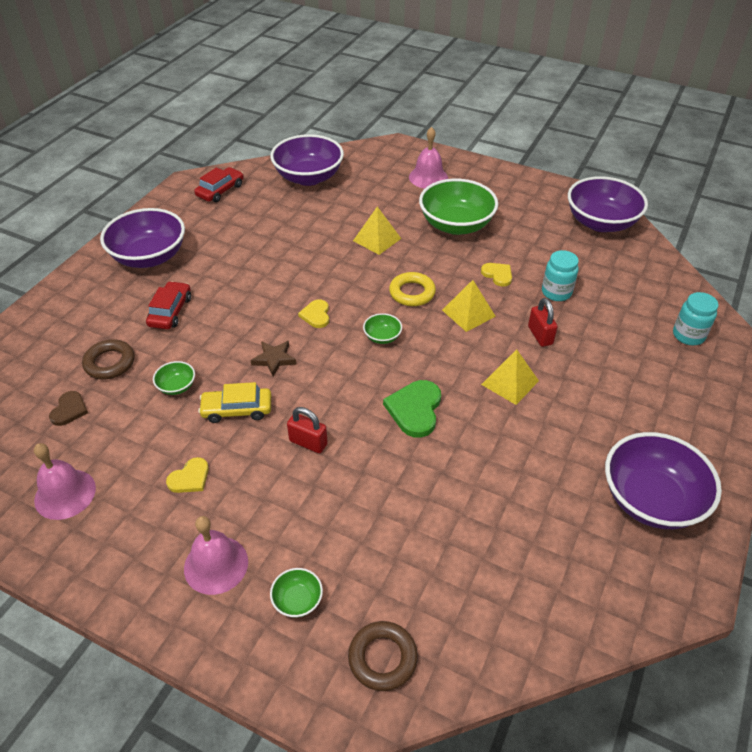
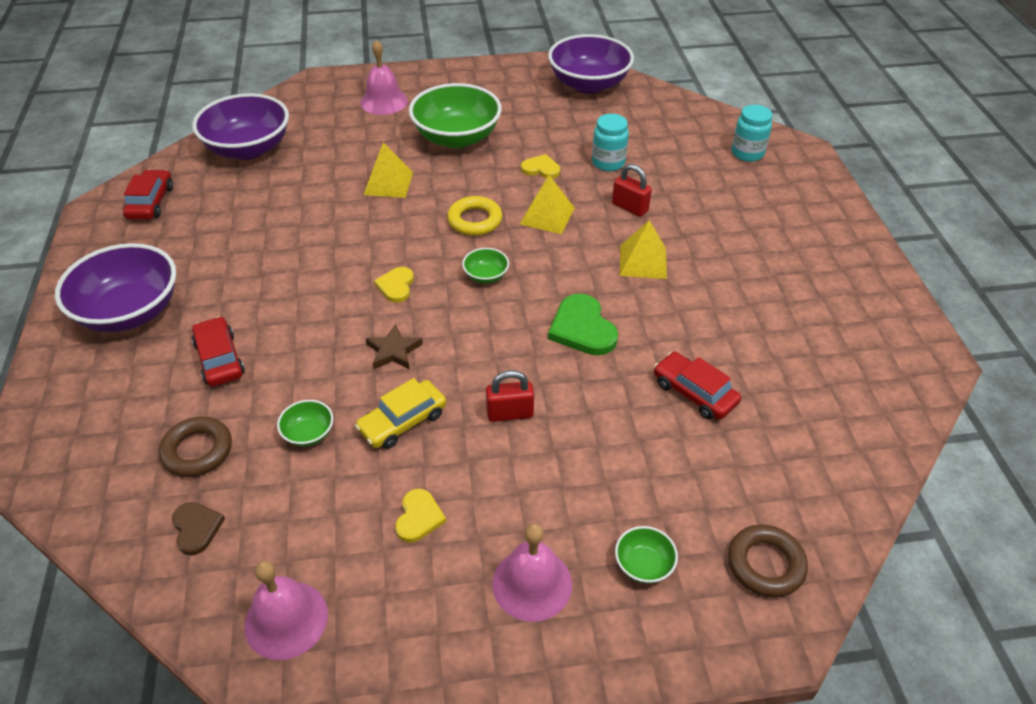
camera: 35 degrees left, 0 degrees up
yellow heart [298,299,329,328] -> yellow heart turned 45 degrees clockwise [374,267,414,303]
purple bowl [605,432,722,529] -> none
none -> red car [654,352,741,419]

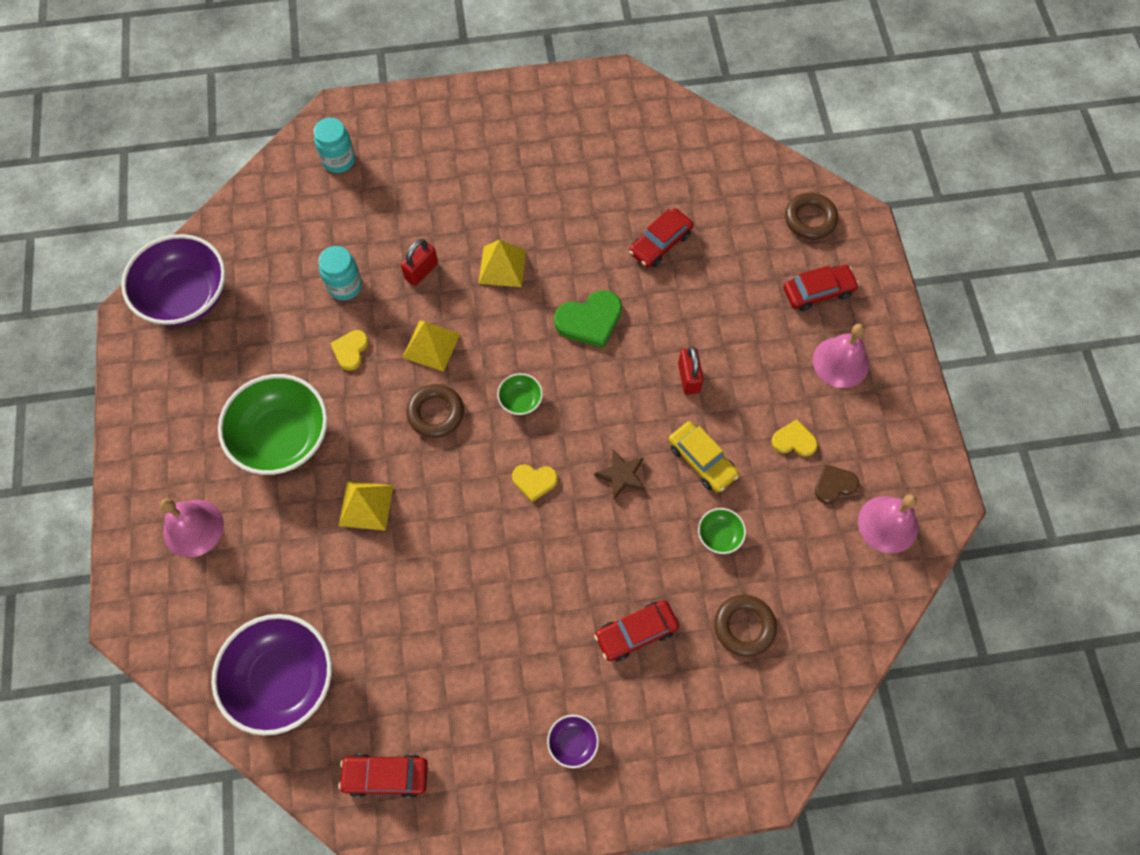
camera: 90 degrees left, 20 degrees up
purple bowl [55,243,176,332] -> purple bowl [547,715,599,768], size x0.43
brown heart [172,502,225,556] -> brown heart moved to [815,464,859,504]
yellow ring [447,196,502,236] -> brown ring [406,384,464,438]
green bowl [615,526,678,583] -> red car [783,265,859,311]

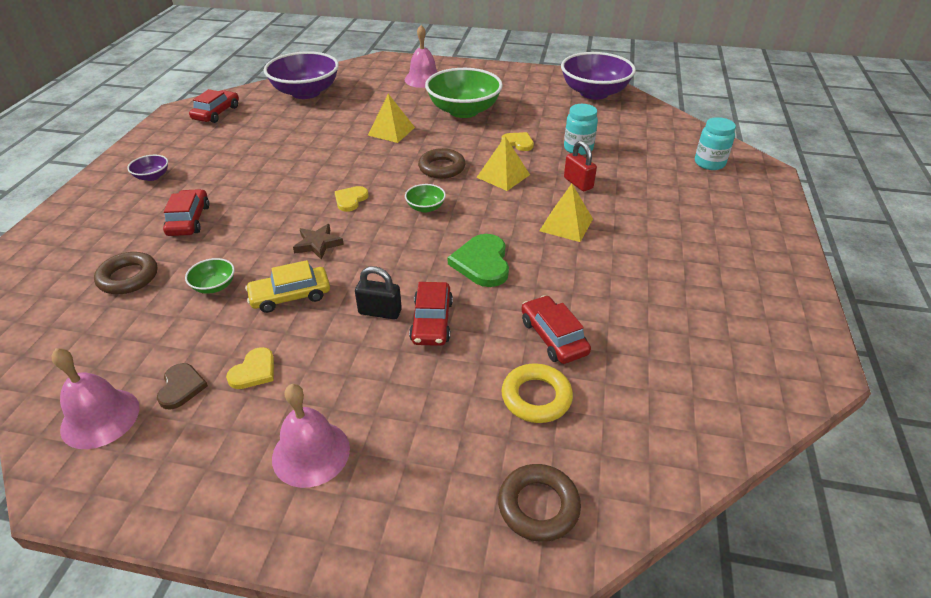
camera: 110 degrees right, 25 degrees down
red padlock [678,346,703,395] -> black padlock [355,266,402,320]
red car [783,265,859,311] -> red car moved to [409,282,453,346]
none -> yellow ring [501,363,573,423]

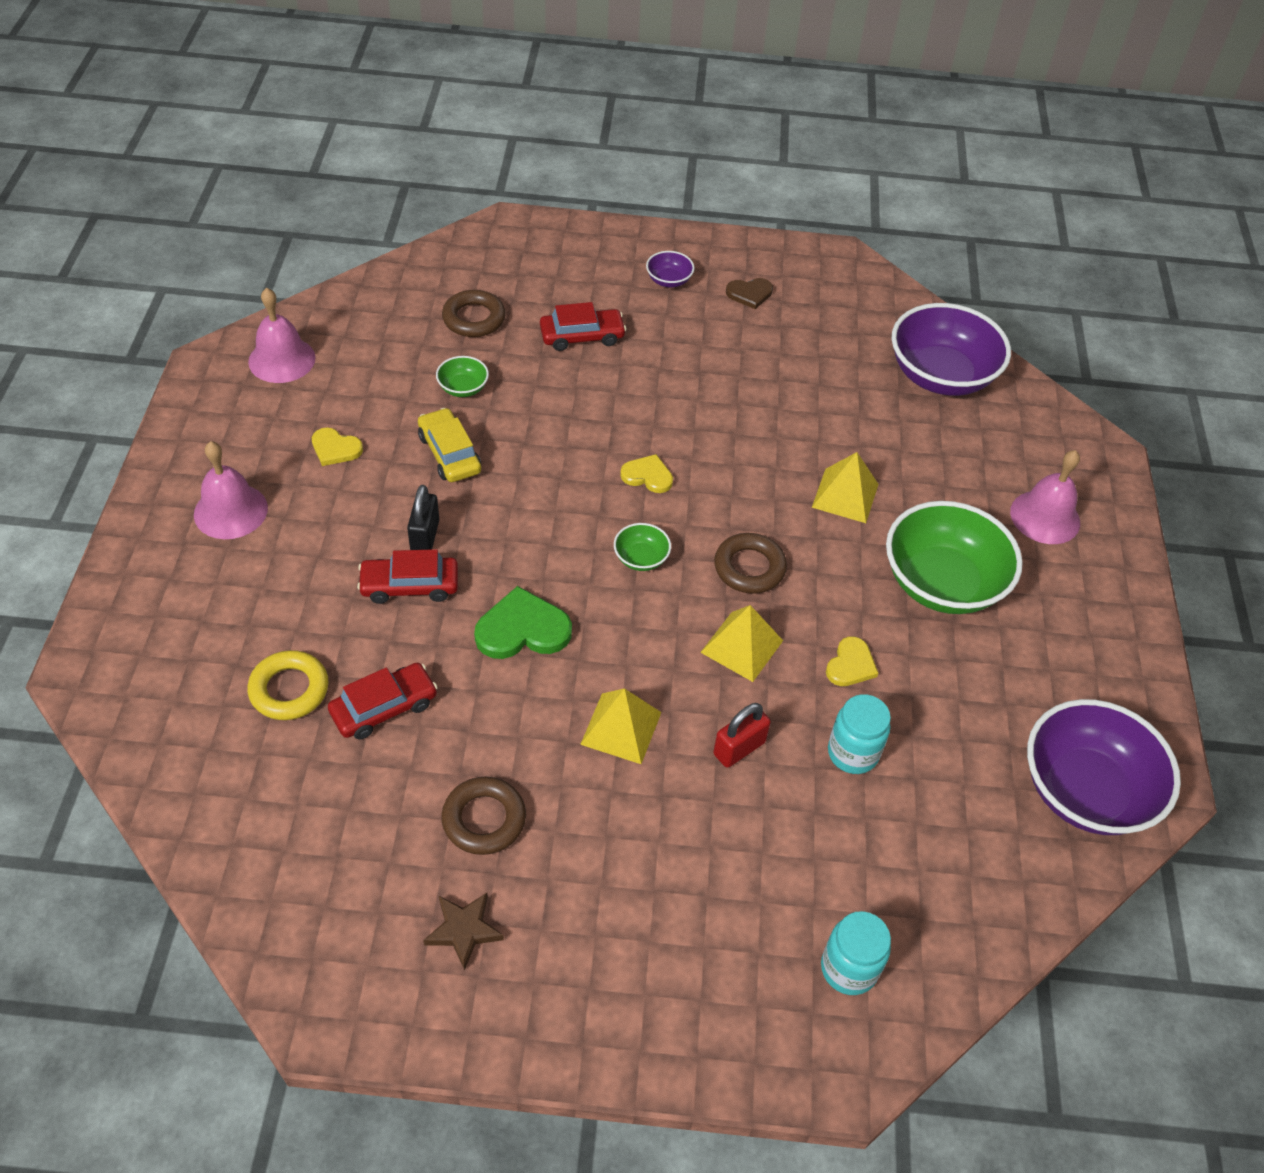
camera: 80 degrees right, 10 degrees up
brown heart [157,363,208,410] -> brown heart moved to [726,278,773,309]
red car [189,89,239,123] -> none
brown star [293,224,344,260] -> brown star moved to [423,893,504,970]
brown ring [498,464,581,542] -> brown ring moved to [441,777,526,855]

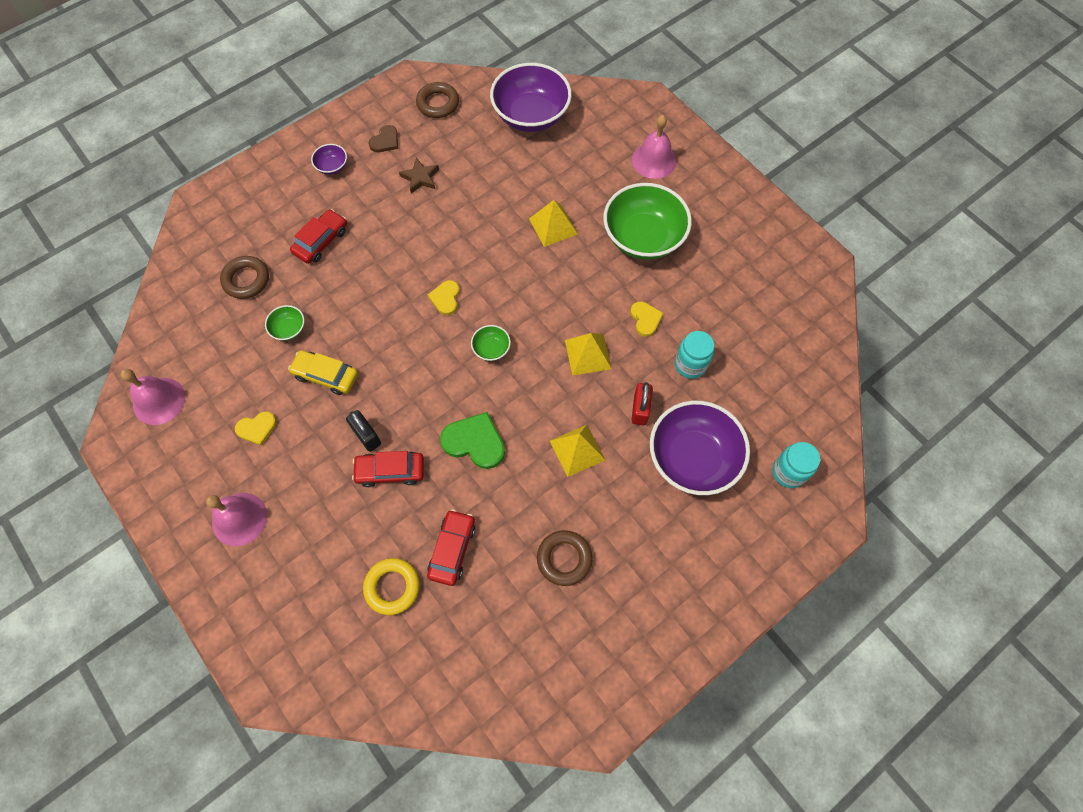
camera: 40 degrees left, 15 degrees up
red car [357,549,458,604] -> red car turned 45 degrees clockwise [352,451,424,487]
brown star [423,893,504,970] -> brown star moved to [399,158,439,194]
green heart [474,586,572,659] -> green heart turned 75 degrees clockwise [440,412,505,469]
yellow heart [620,454,673,493] -> yellow heart turned 60 degrees counterclockwise [428,280,460,315]
brown ring [714,533,787,594] -> brown ring moved to [416,82,459,118]
purple bowl [1027,699,1181,835] -> purple bowl moved to [650,401,750,495]

